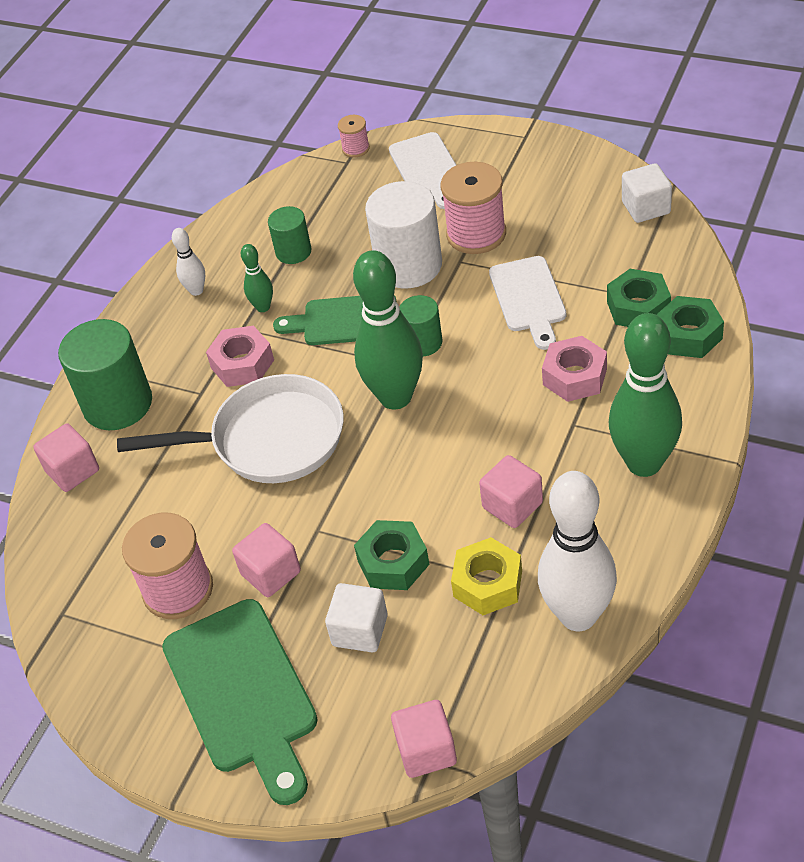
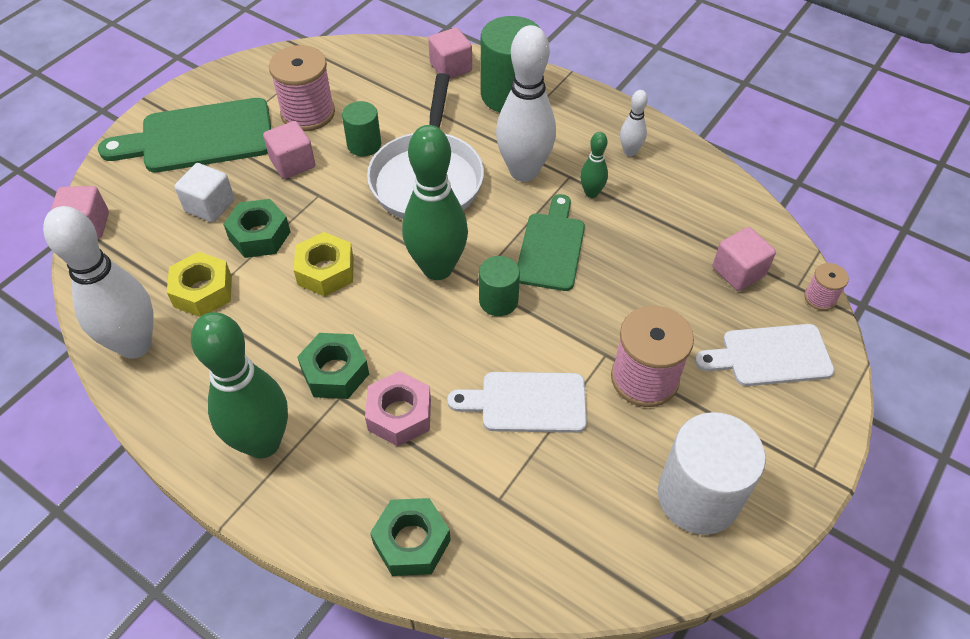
camera: 95 degrees right, 5 degrees up
pink nut [206,326,274,387] -> white bowling pin [496,25,556,182]
green cylinder [268,206,312,264] -> green cylinder moved to [342,101,381,156]
white cylinder [365,181,442,289] -> white cylinder moved to [658,412,766,535]
pink cube [479,455,543,528] -> pink cube moved to [713,227,776,291]
green nut [607,269,671,327] -> green nut moved to [297,333,369,399]
white cube [622,163,672,223] -> none
none -> yellow nut [293,232,354,296]

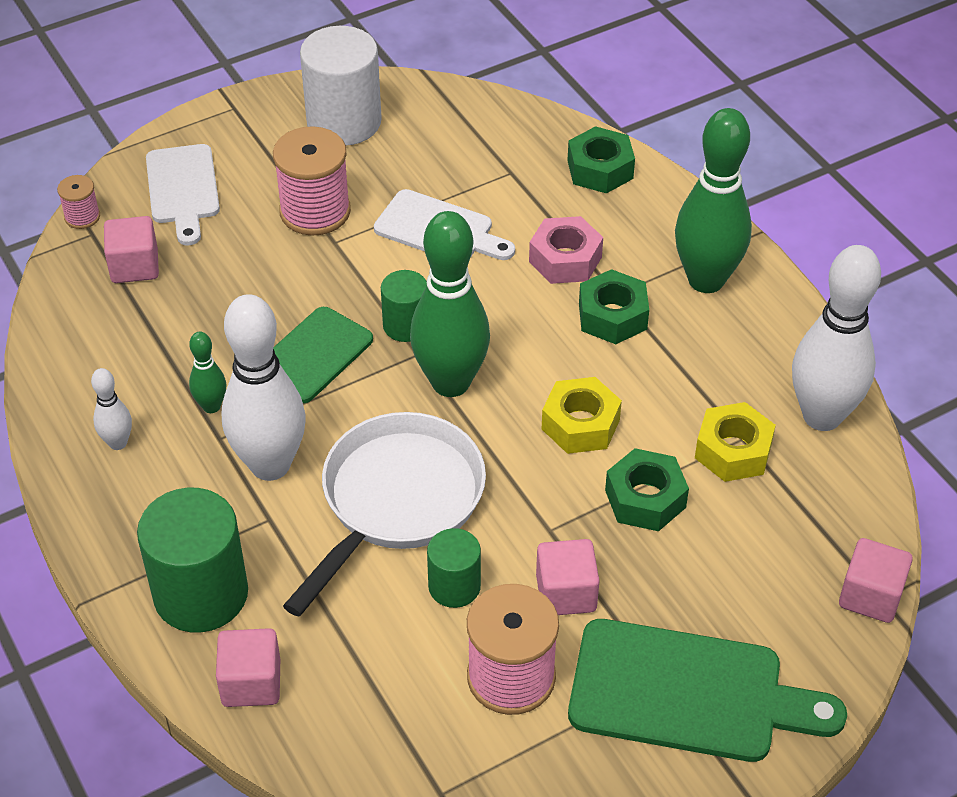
camera: 155 degrees left, 5 degrees down
white cube [174,163,234,222] -> none
white cutting board [695,324,835,386] -> white cutting board turned 60 degrees clockwise [146,144,220,245]

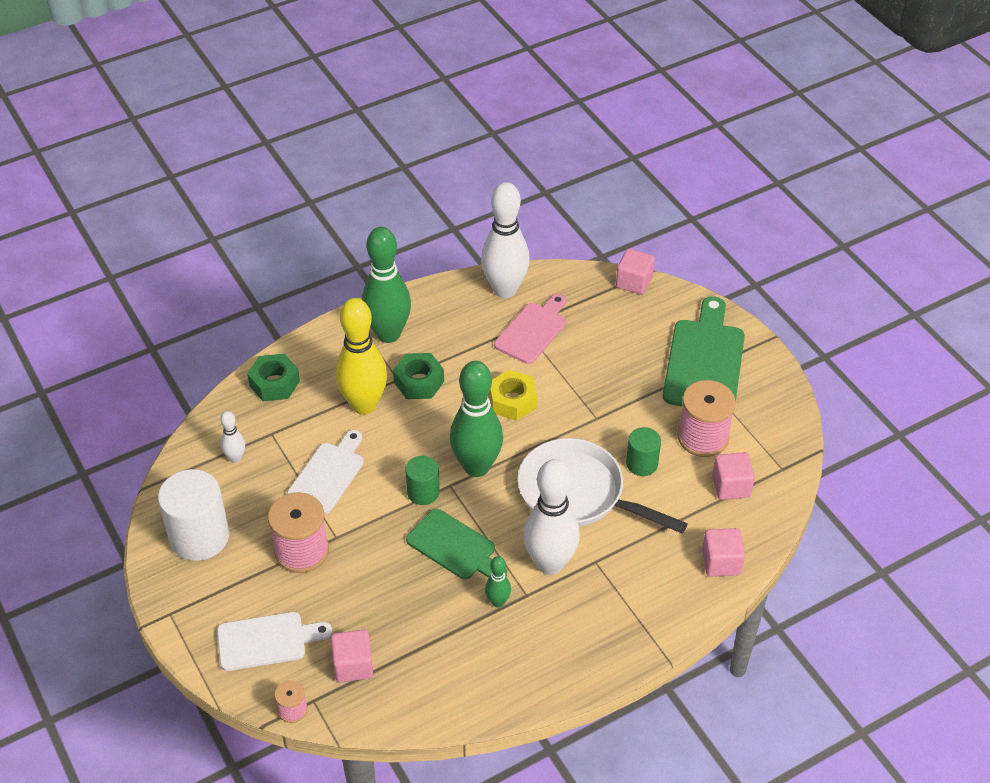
camera: 90 degrees left, 0 degrees up
white bowling pin [91,368,132,450] -> white bowling pin moved to [220,411,245,463]
green cylinder [137,488,248,633] -> none
pink nut [529,216,603,284] -> yellow bowling pin [336,298,387,415]
pink cube [536,539,599,615] -> pink cube moved to [712,452,755,500]
green nut [605,448,689,531] -> none
yellow nut [695,402,776,482] -> pink cutting board [494,294,566,364]

